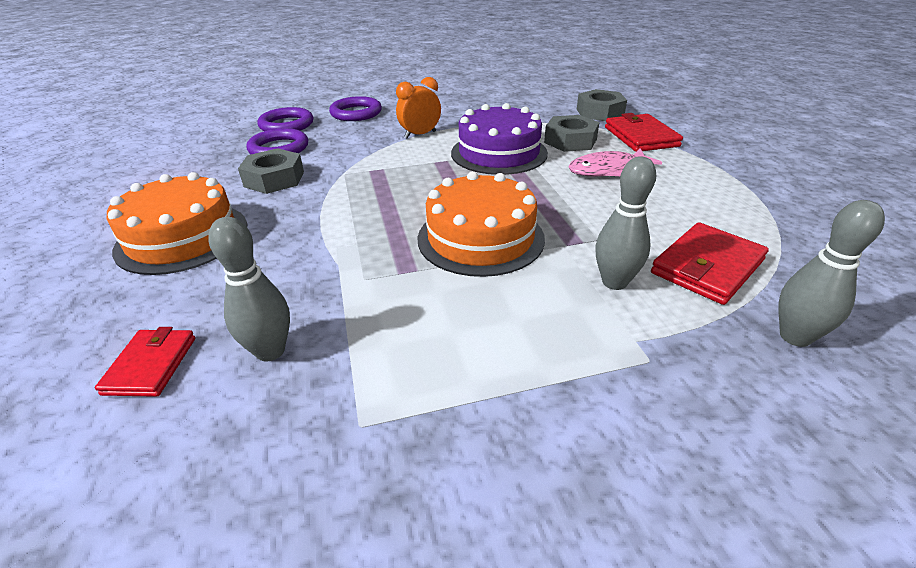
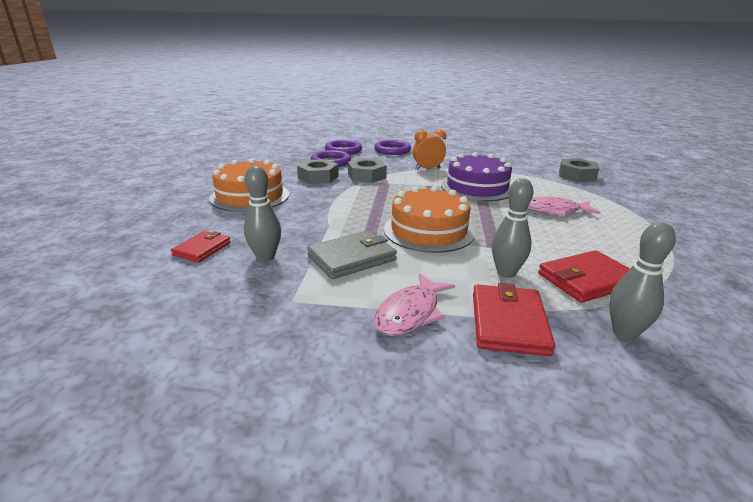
camera: 20 degrees right, 10 degrees down
grey nut [544,115,600,152] -> grey nut moved to [348,158,387,183]
red wallet [605,113,683,152] -> red wallet moved to [473,283,555,356]
none -> grey wallet [307,231,397,279]
none -> pink fish [374,273,455,336]

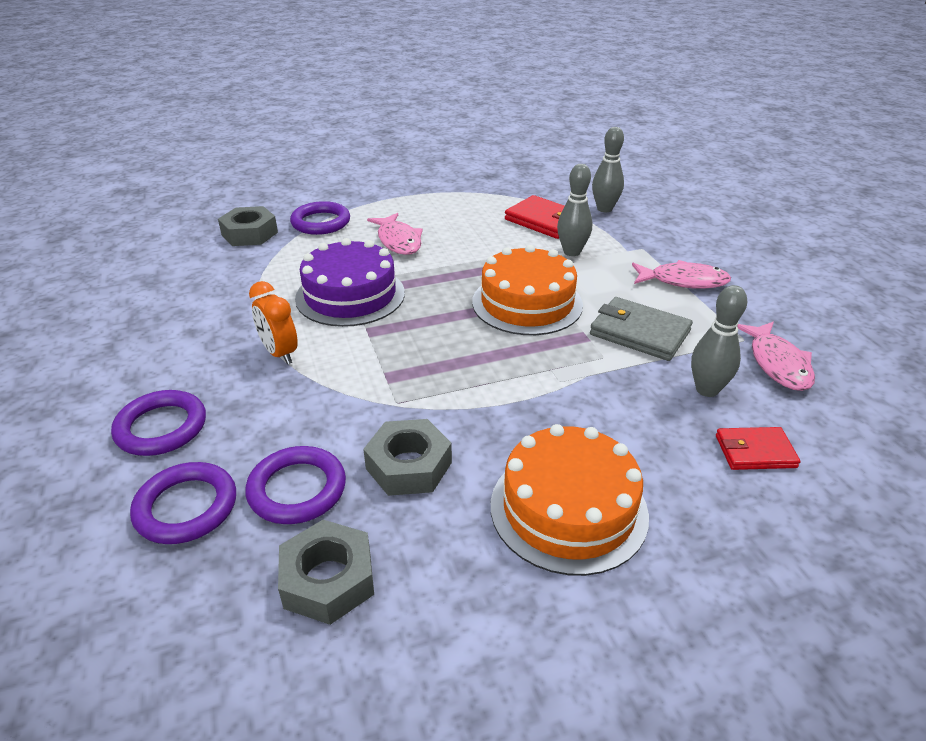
camera: 115 degrees left, 10 degrees up
grey nut [348,158,387,183] -> grey nut moved to [278,520,374,625]
red wallet [473,283,555,356] -> none
none -> purple ring [290,201,350,235]
none -> pink fish [737,322,815,391]

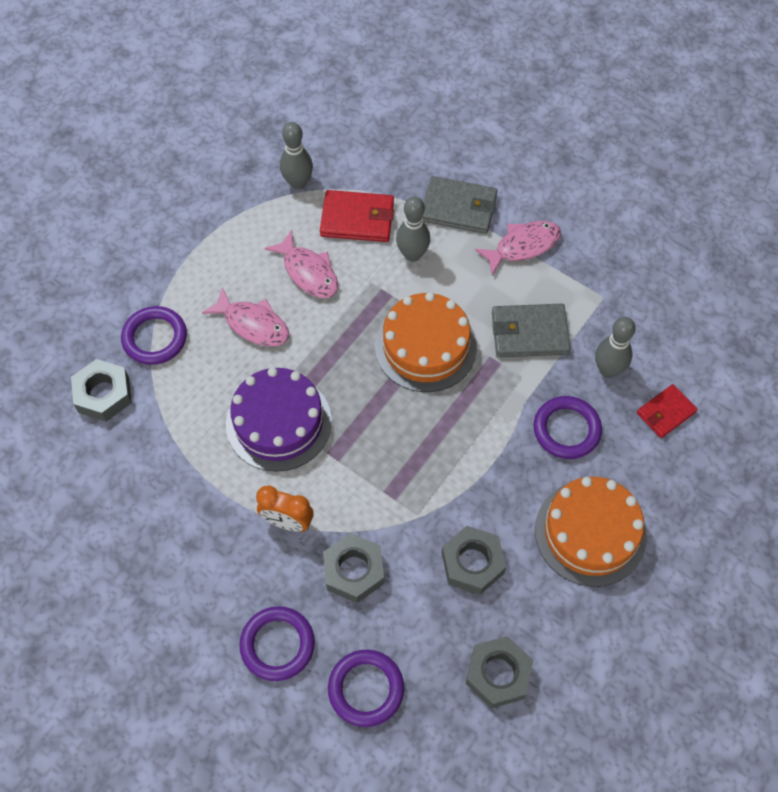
camera: 35 degrees left, 25 degrees up
purple ring [245,446,346,524] -> purple ring moved to [533,396,602,459]
grey bowling pin [592,127,624,212] -> grey bowling pin moved to [280,122,313,190]
pink fish [737,322,815,391] -> pink fish moved to [265,230,338,298]
none -> grey nut [323,533,384,603]
none -> grey wallet [422,176,497,234]

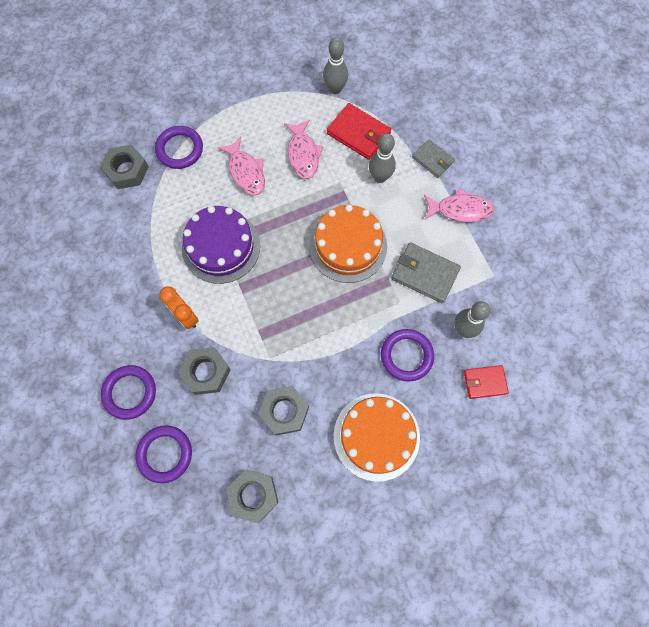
camera: 30 degrees right, 10 degrees up
grey wallet [422,176,497,234] -> grey wallet [412,139,455,178], size x0.65

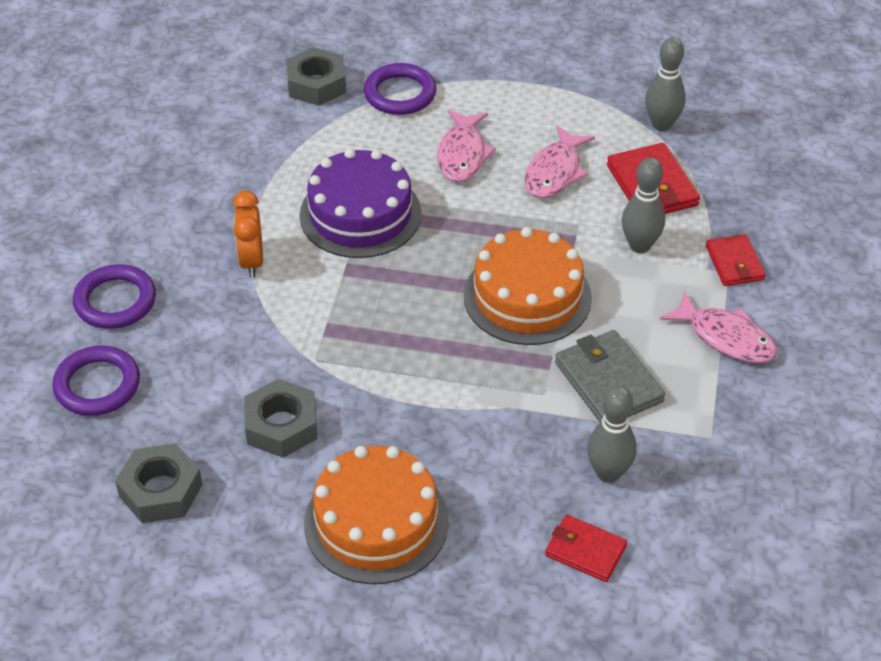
camera: 35 degrees right, 25 degrees down
grey nut [178,347,231,395] -> none
purple ring [381,329,434,382] -> none
grey wallet [412,139,455,178] -> red wallet [706,234,766,286]

